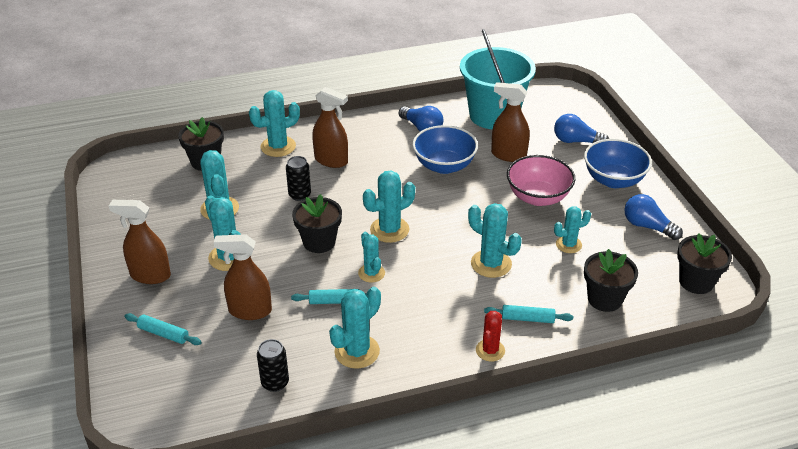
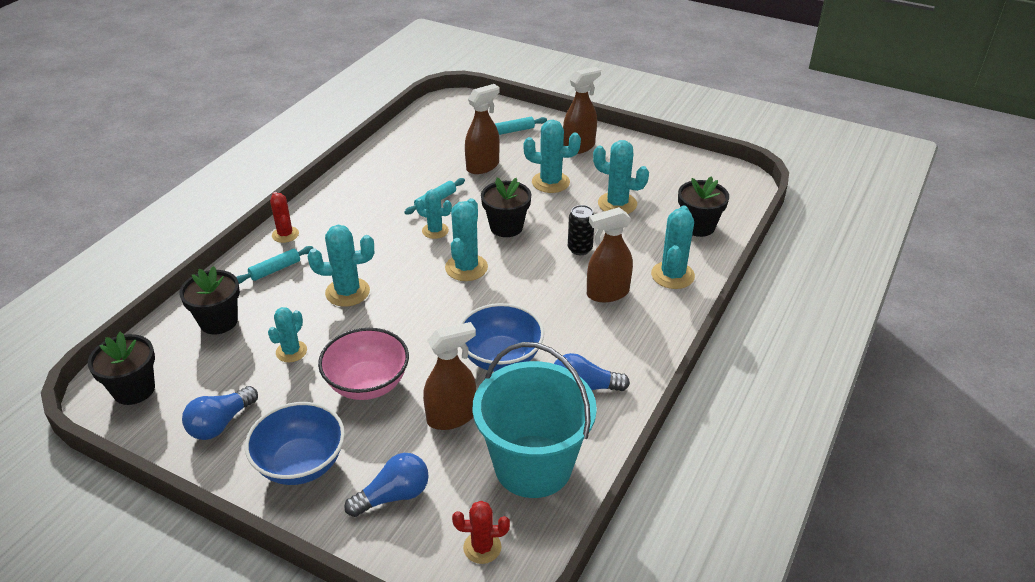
camera: 135 degrees right, 0 degrees up
black can [257,339,289,392] -> none
turquoise cactus [329,287,381,369] -> none
blue light bulb [624,194,683,240] -> blue light bulb turned 135 degrees clockwise [182,386,258,440]
none -> red cactus [452,501,510,564]

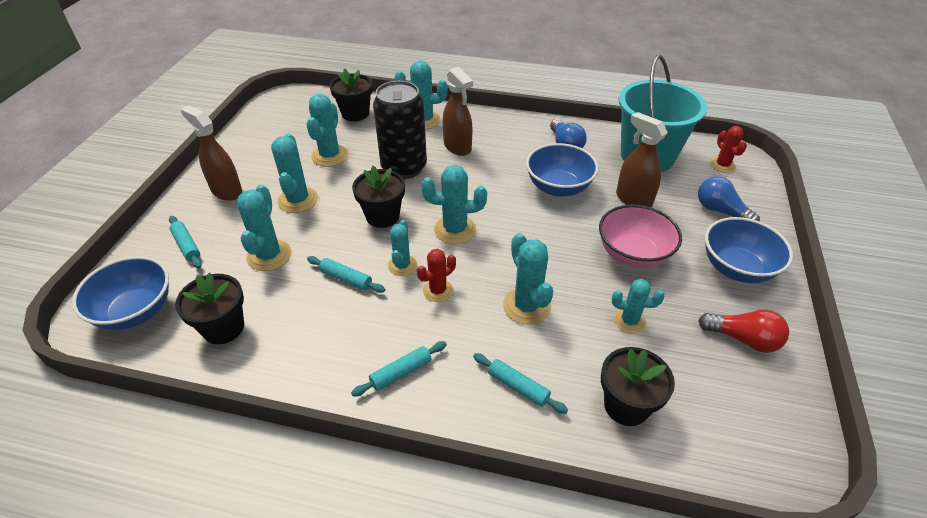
camera: 105 degrees left, 5 degrees up
black flower pot [88,332,155,405] -> black flower pot moved to [175,272,244,344]
blue light bulb [182,386,258,440] -> red light bulb [698,310,789,353]
red cactus [270,192,299,243] -> red cactus moved to [417,249,456,302]
brown spray bottle [465,84,500,174] -> turquoise cactus [237,185,292,271]
black can [568,205,594,255] -> black can [373,81,427,179], size x2.02
none -> blue bowl [72,256,169,330]
none -> turquoise rolling pin [351,341,447,397]

